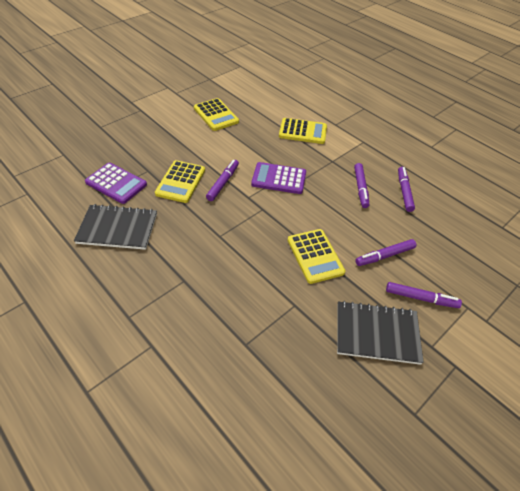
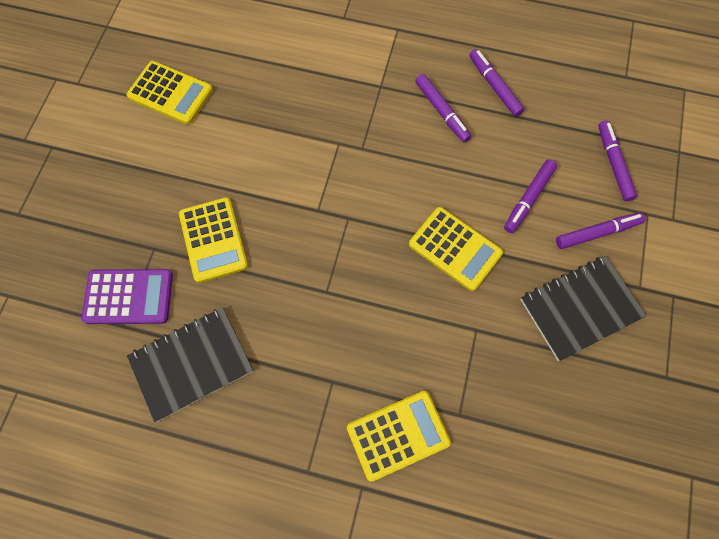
camera: 30 degrees left, 20 degrees up
purple marker [206,160,239,201] -> purple marker moved to [598,120,637,201]
purple calculator [251,162,306,194] -> none
yellow calculator [279,118,327,144] -> yellow calculator moved to [347,391,451,482]

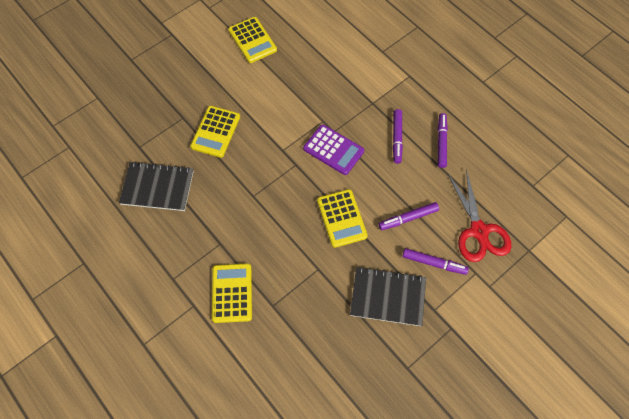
camera: 35 degrees right, 5 degrees down
purple calculator [81,269,173,324] -> purple calculator moved to [303,124,364,175]
yellow calculator [347,391,451,482] -> yellow calculator turned 105 degrees counterclockwise [212,263,252,323]
purple marker [598,120,637,201] -> red scissors [448,169,511,262]

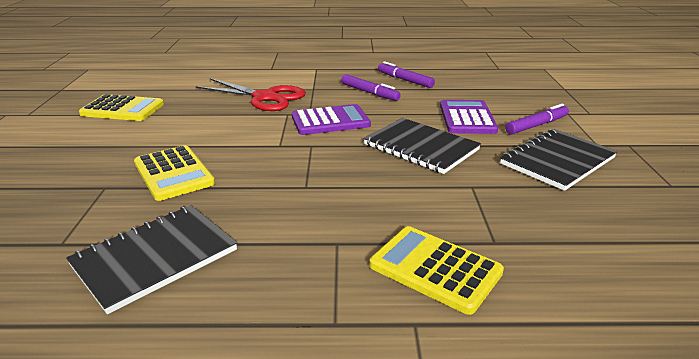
camera: 50 degrees left, 35 degrees down
yellow calculator [317,189,368,248] -> black notebook [363,118,481,174]
purple marker [379,202,439,230] -> purple calculator [440,100,498,134]
red scissors [448,169,511,262] -> red scissors moved to [195,78,306,111]

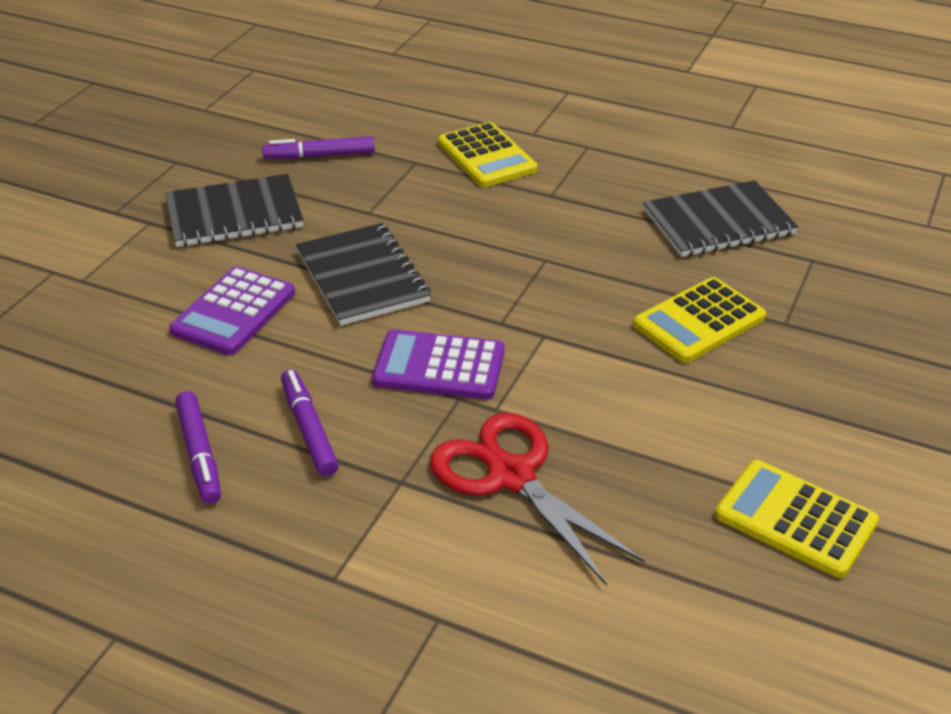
camera: 155 degrees left, 10 degrees up
yellow calculator [134,145,215,201] -> yellow calculator turned 120 degrees counterclockwise [633,277,766,363]
purple marker [505,104,569,134] -> purple marker moved to [262,136,375,159]

